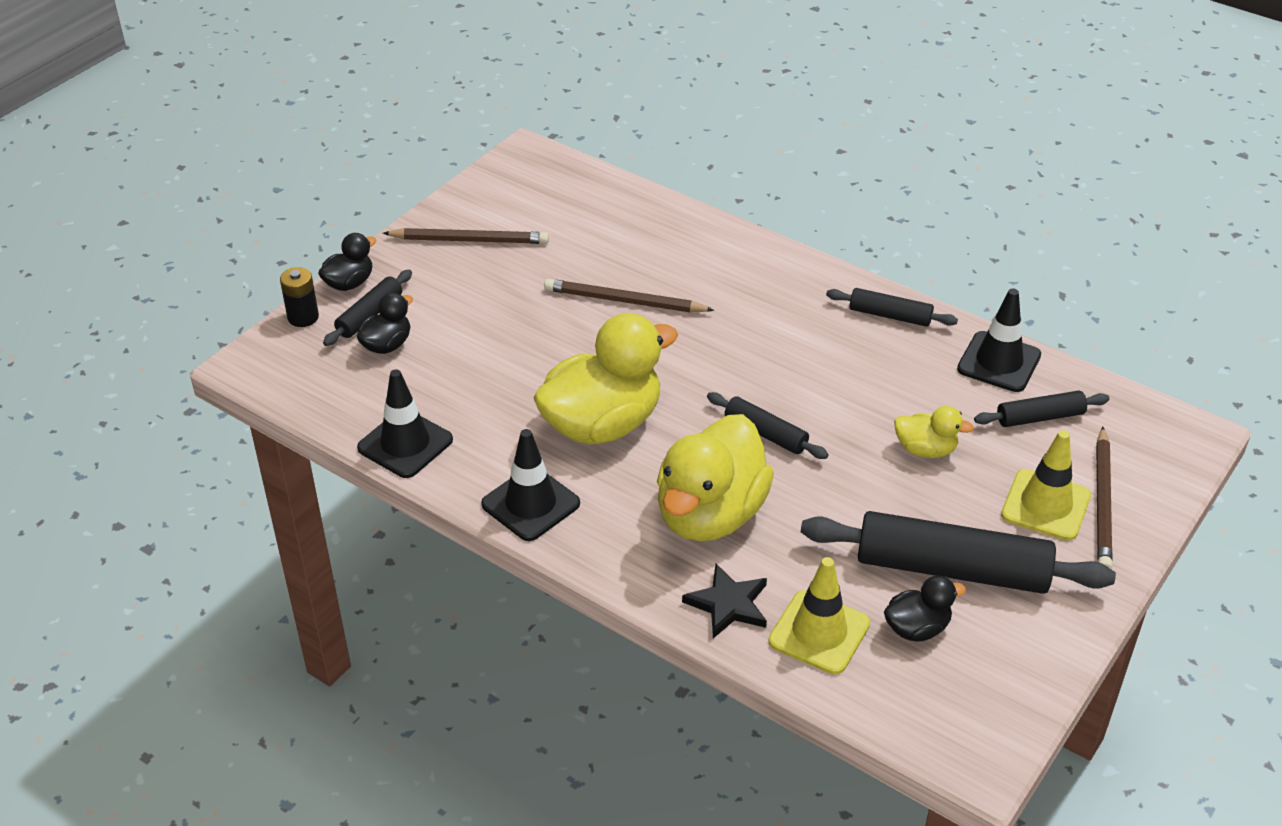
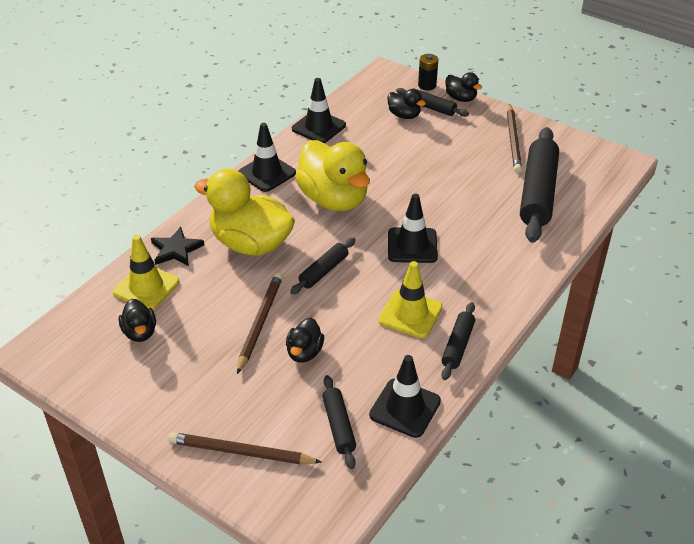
camera: 90 degrees right, 0 degrees up
brown pencil [544,279,714,313] -> brown pencil moved to [237,272,283,374]
black rolling pin [801,511,1116,594] -> black rolling pin moved to [520,127,559,243]
yellow duck [894,406,974,458] -> black duck [286,318,324,363]
yellow traffic cone [1001,430,1091,541] -> yellow traffic cone moved to [378,261,442,338]
none -> black traffic cone [388,194,438,263]

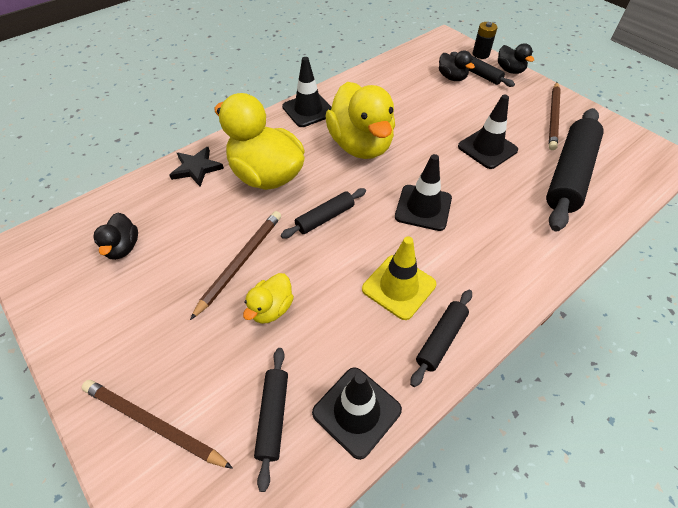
camera: 15 degrees right, 10 degrees up
yellow traffic cone [113,235,179,310] -> none
black duck [286,318,324,363] -> yellow duck [243,273,294,324]
black traffic cone [292,78,346,143] -> black traffic cone moved to [458,95,518,169]

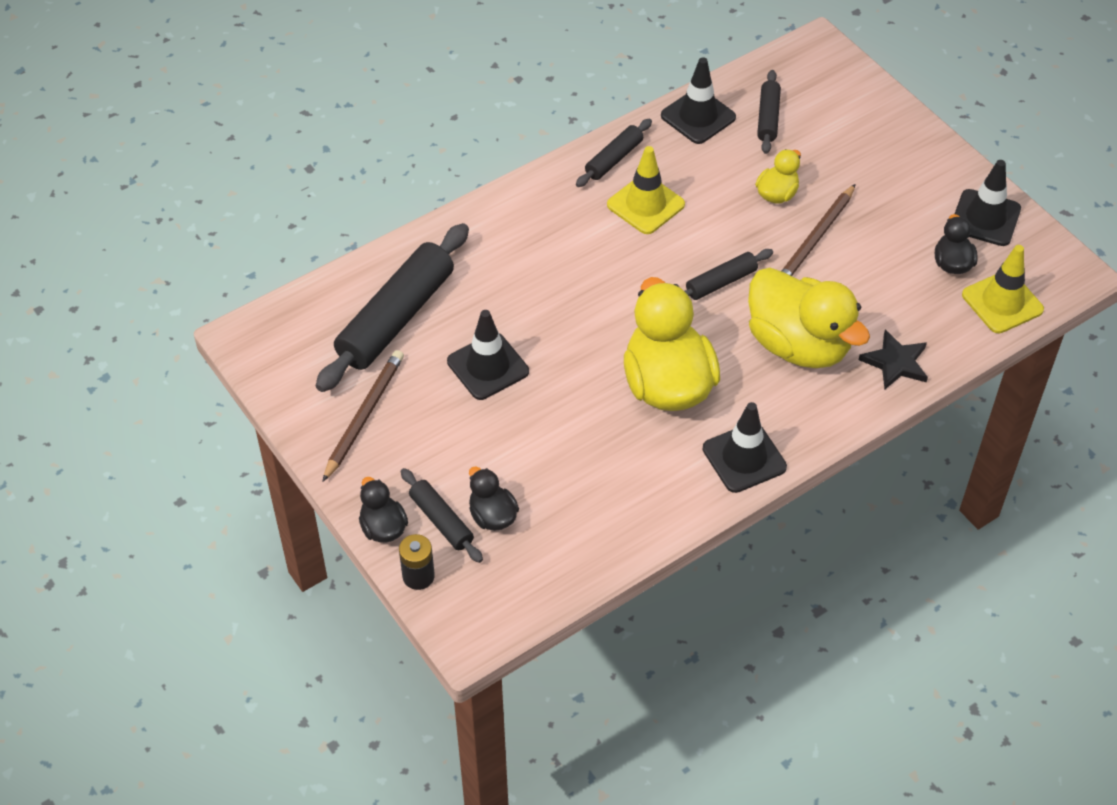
camera: 175 degrees left, 0 degrees up
brown pencil [81,380,233,469] -> none
black traffic cone [395,154,452,231] -> black traffic cone moved to [955,160,1021,246]
none -> yellow traffic cone [962,245,1044,333]

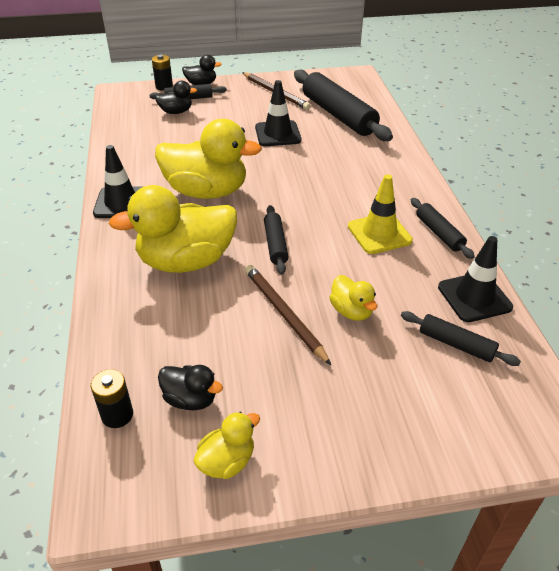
camera: 115 degrees right, 10 degrees down
black star [859,329,928,389] -> none
black traffic cone [955,160,1021,246] -> yellow duck [194,412,260,479]
yellow traffic cone [962,245,1044,333] -> black battery [91,369,133,428]

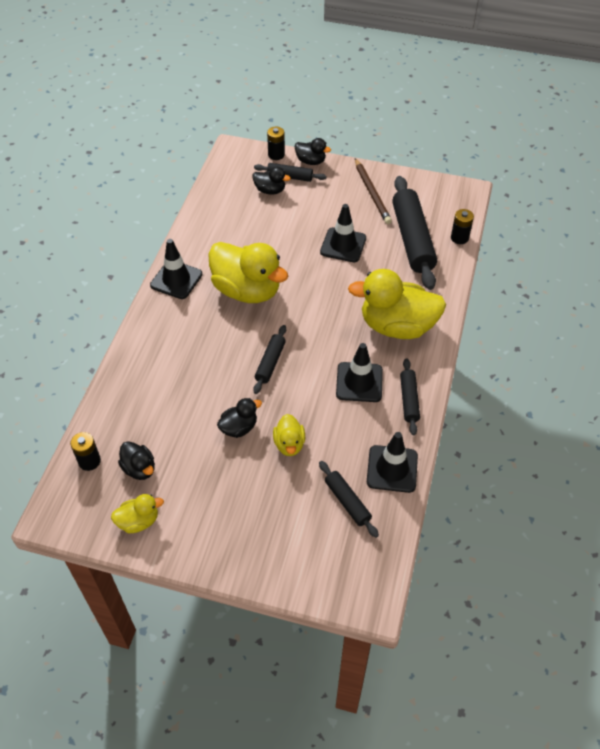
camera: 25 degrees right, 10 degrees up
yellow duck [109,185,237,273] -> yellow duck moved to [348,269,446,339]
brown pencil [245,265,331,365] -> black duck [217,398,262,438]
yellow traffic cone [348,174,413,254] -> black traffic cone [336,343,383,402]
none -> black battery [451,209,474,244]

